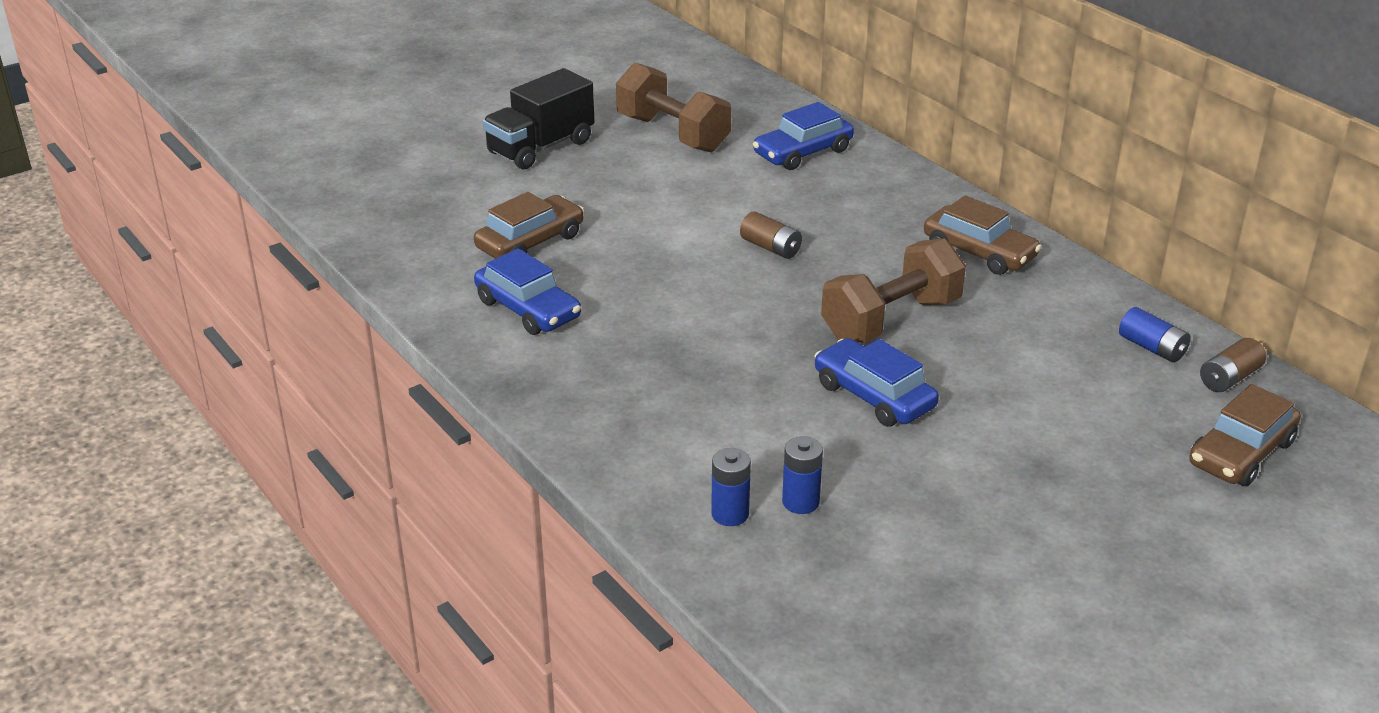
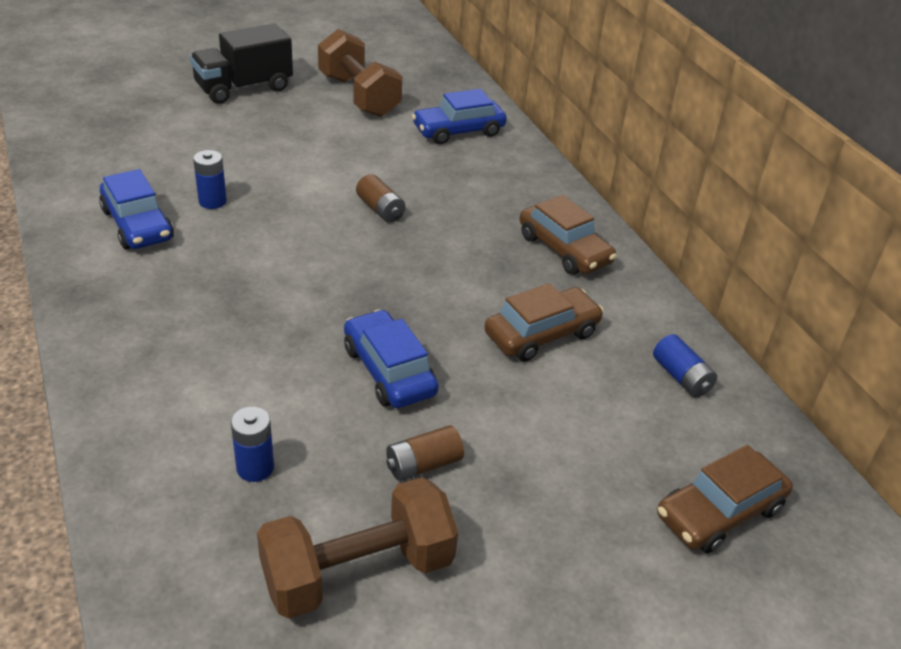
camera: 10 degrees right, 5 degrees up
brown car [474,192,584,259] -> brown car moved to [484,283,604,362]
blue battery [711,448,751,526] -> blue battery moved to [193,150,227,209]
brown dumbbell [821,238,966,342] -> brown dumbbell moved to [257,477,458,619]
brown battery [1200,338,1266,392] -> brown battery moved to [386,425,464,481]

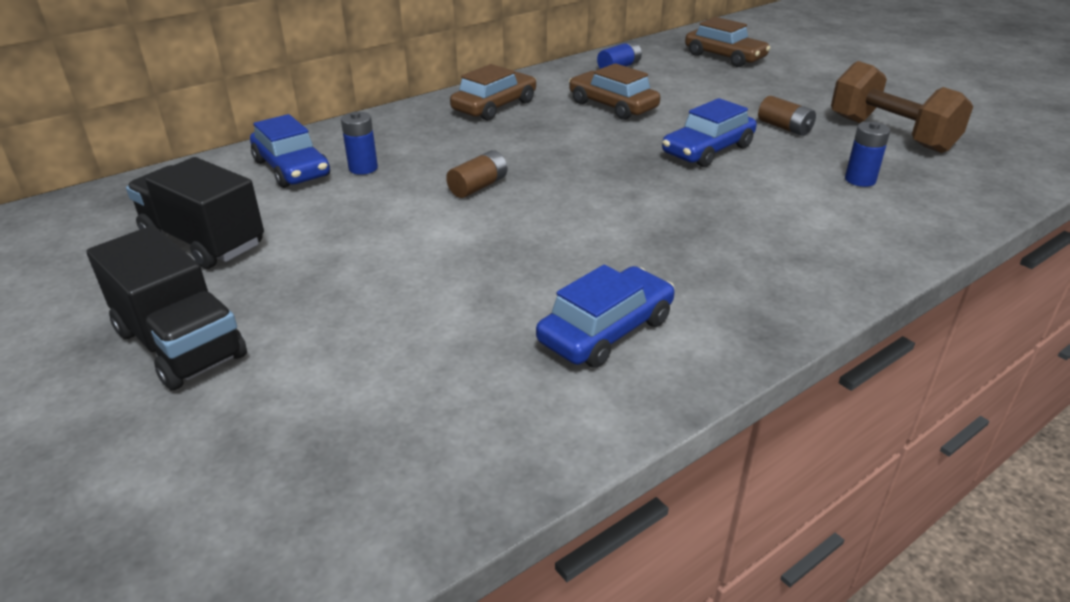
camera: 100 degrees left, 5 degrees down
blue battery [193,150,227,209] -> blue battery moved to [341,111,378,175]
brown dumbbell [318,29,402,117] -> black truck [126,157,264,269]

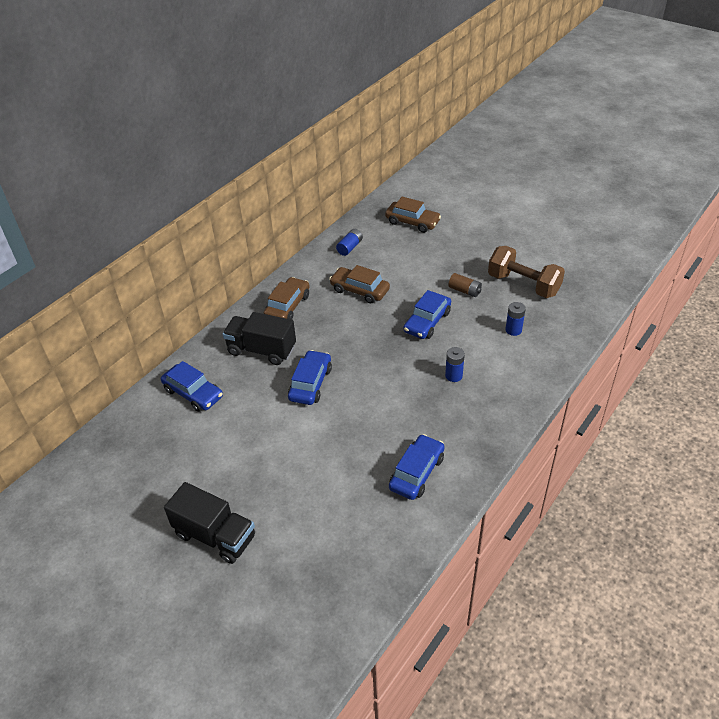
camera: 15 degrees left, 10 degrees up
black truck [126,157,264,269] -> black truck moved to [223,312,296,365]
blue battery [341,111,378,175] -> blue battery moved to [445,347,465,382]
brown battery [446,150,507,198] -> blue car [288,350,332,405]

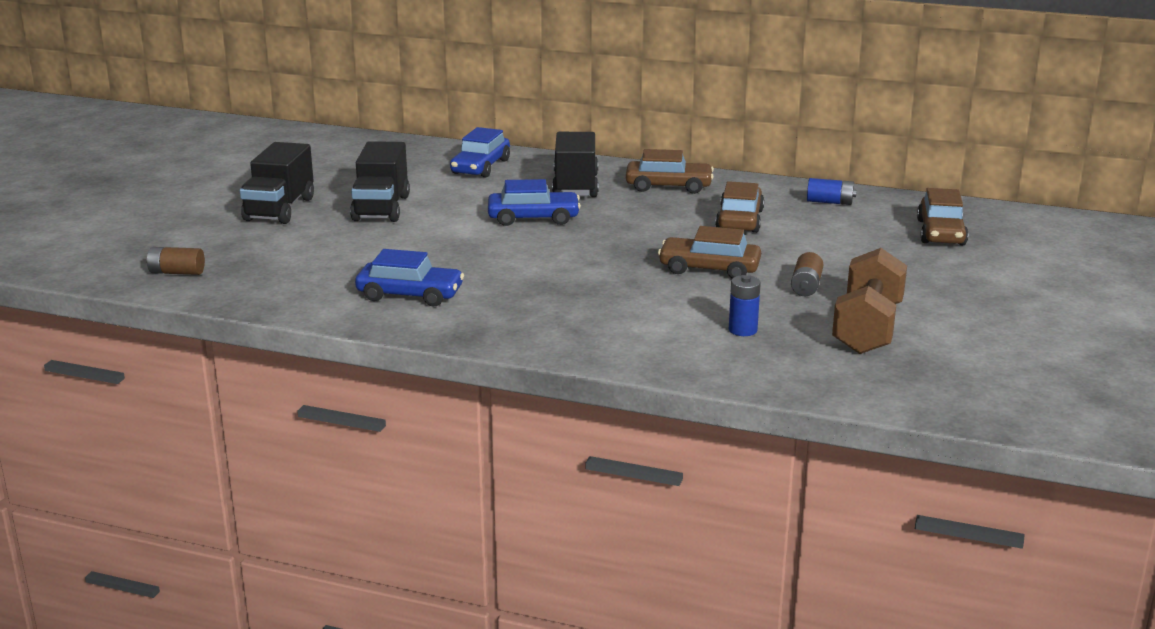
camera: 70 degrees right, 20 degrees down
blue car [403,290,451,339] -> brown car [658,226,761,279]
blue battery [445,347,465,382] -> none
none -> brown battery [147,247,205,275]
none -> black truck [350,141,410,222]

